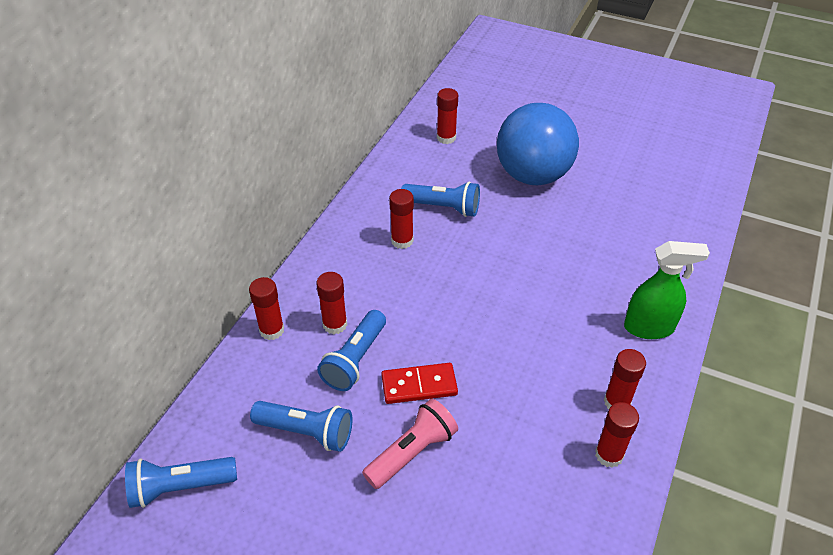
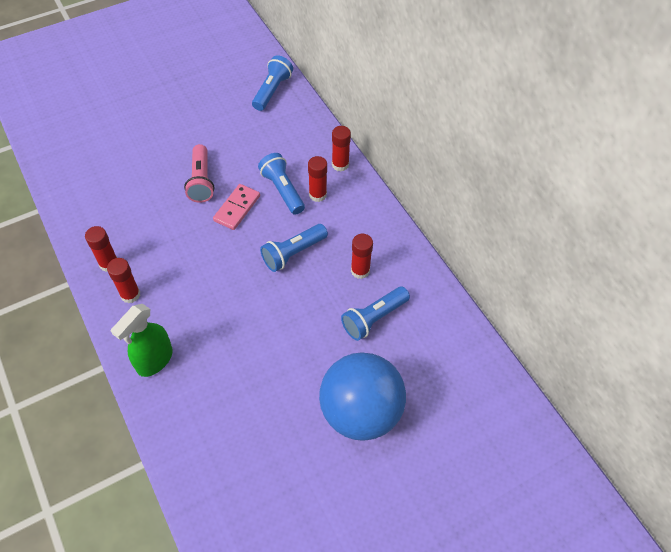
camera: 125 degrees right, 10 degrees up
blue flashlight [250,401,352,452] -> blue flashlight moved to [260,224,328,272]
red domino [381,363,458,404] -> pink domino [213,184,260,230]
red glue stick [437,88,458,144] -> none

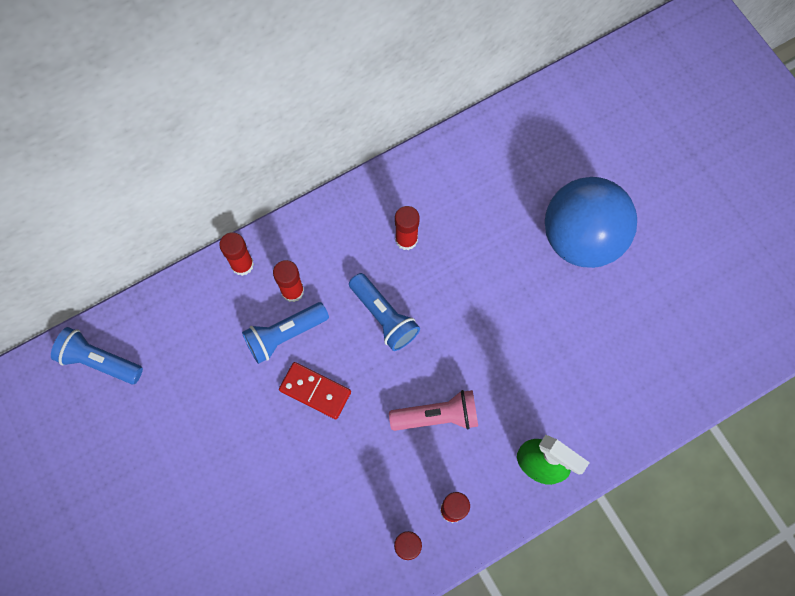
camera: 90 degrees left, 15 degrees up
pink flashlight [184,144,214,203] -> pink flashlight moved to [389,390,478,431]
pink domino [213,184,260,230] -> red domino [279,362,351,419]
blue flashlight [341,287,410,341] -> none

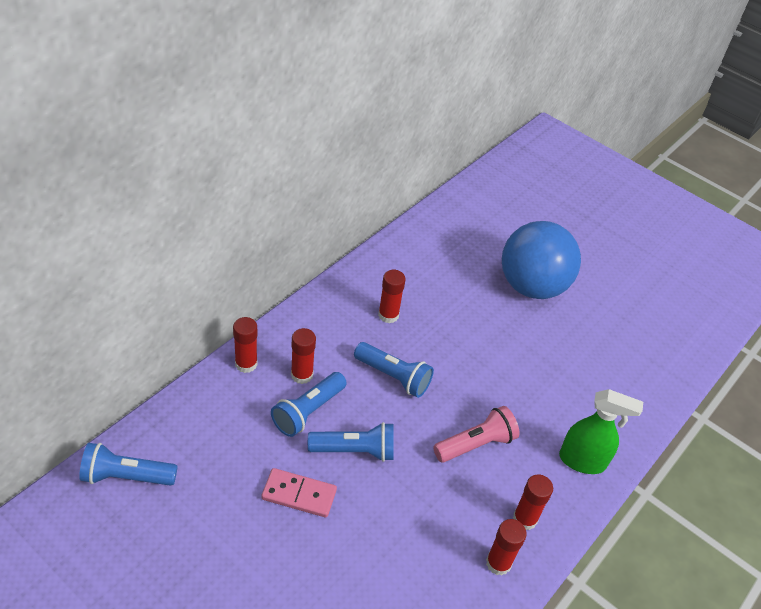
camera: 25 degrees left, 25 degrees down
red domino [279,362,351,419] -> blue flashlight [308,422,394,462]
none -> pink domino [261,468,337,518]

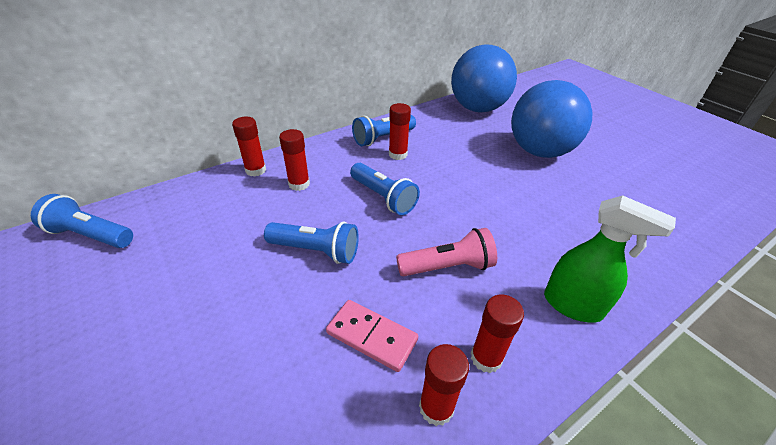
camera: 20 degrees right, 5 degrees down
pink domino [261,468,337,518] -> pink domino moved to [326,300,418,372]
blue flashlight [271,372,347,437] -> blue flashlight moved to [352,115,416,146]
none -> blue ball [451,44,517,112]

